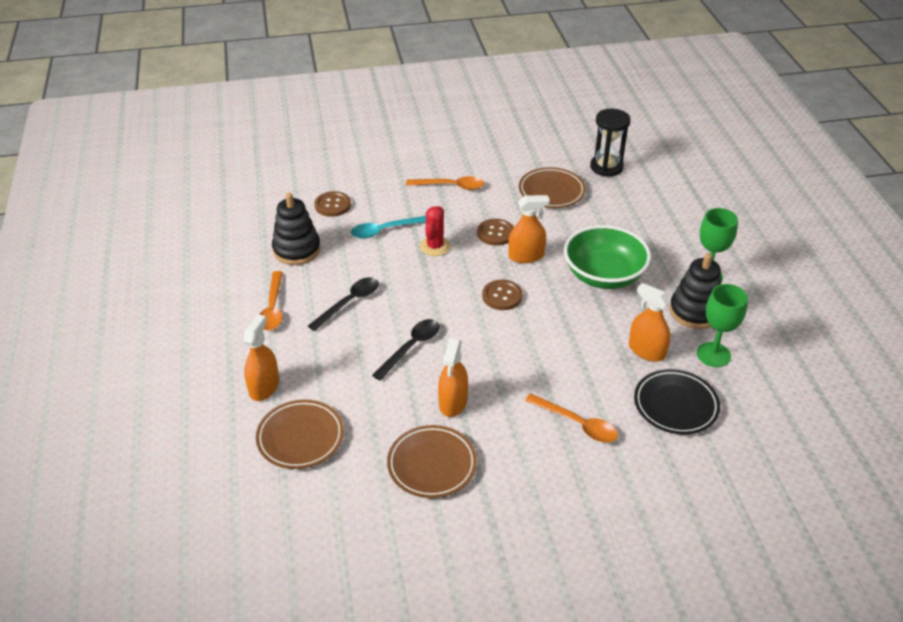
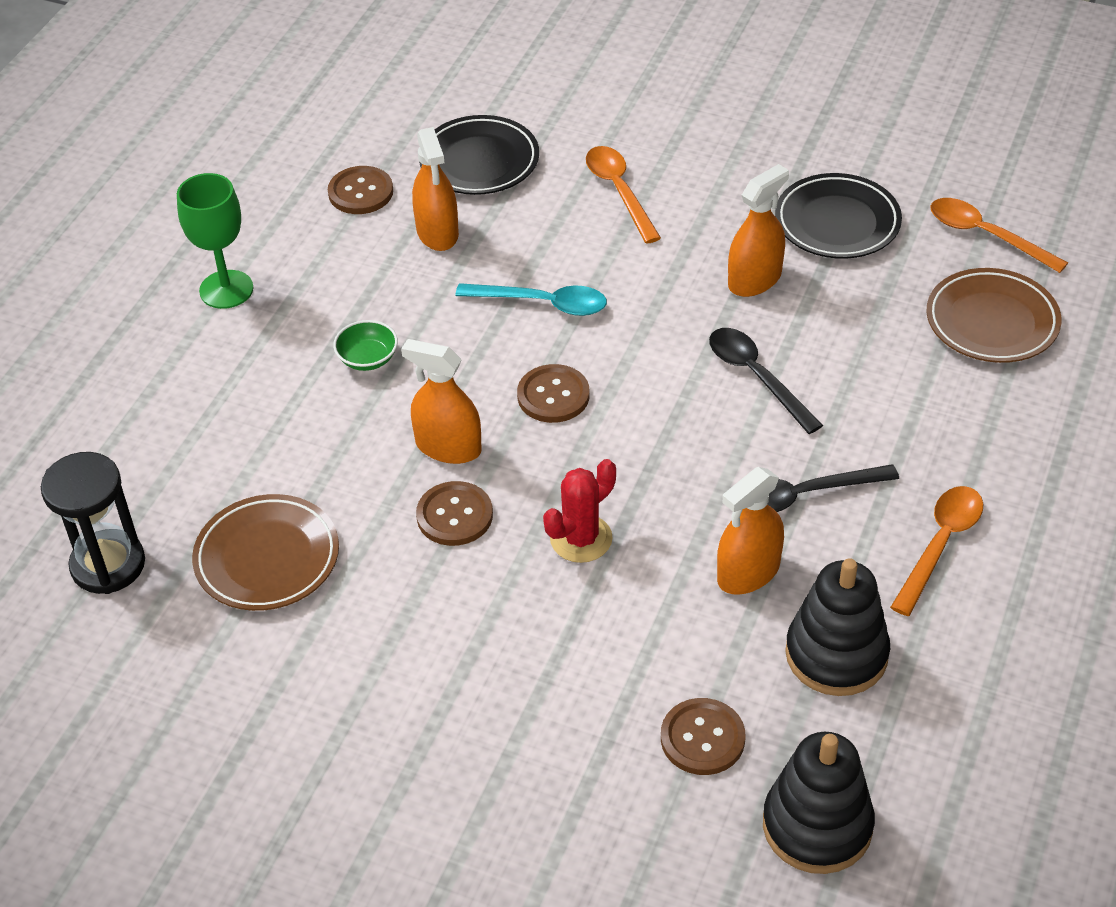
camera: 145 degrees left, 5 degrees up
orange spray bottle [243,314,279,401] -> orange spray bottle moved to [717,467,784,595]
turquoise spoon [351,216,426,238] -> turquoise spoon moved to [455,283,607,316]
black spoon [372,319,440,380] -> black spoon turned 75 degrees clockwise [709,328,823,434]
brown plate [387,425,477,498] -> black plate [775,173,902,259]
orange spoon [406,176,484,190] -> orange spoon moved to [930,198,1068,273]
green bowl [564,225,651,289] -> green bowl [333,320,398,371], size x0.42
black stacking toy [669,253,721,329] -> black stacking toy moved to [763,732,875,874]
green goblet [697,284,748,367] -> brown button [328,166,393,214]

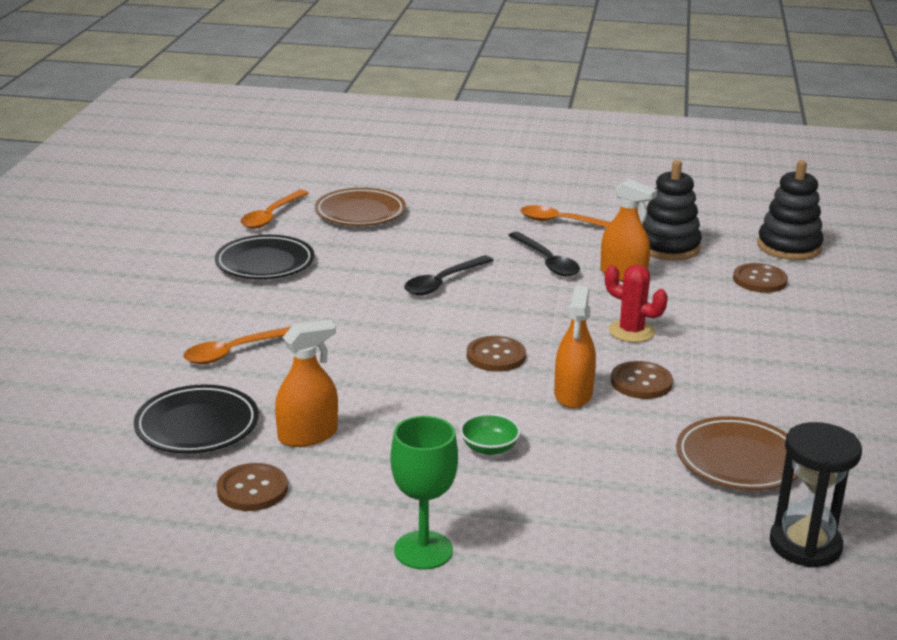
camera: 105 degrees left, 20 degrees down
turquoise spoon [455,283,607,316] -> none
orange spray bottle [728,164,789,297] -> none

